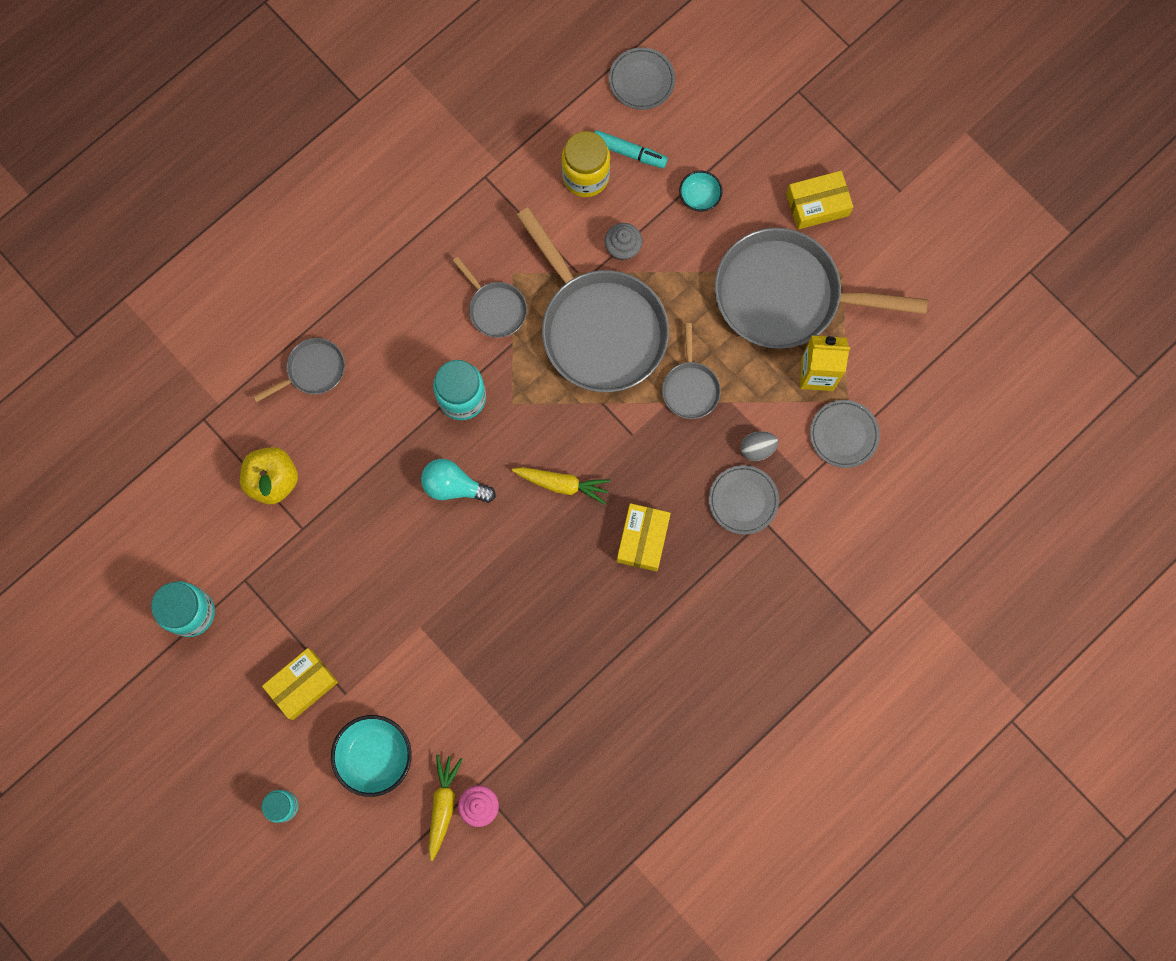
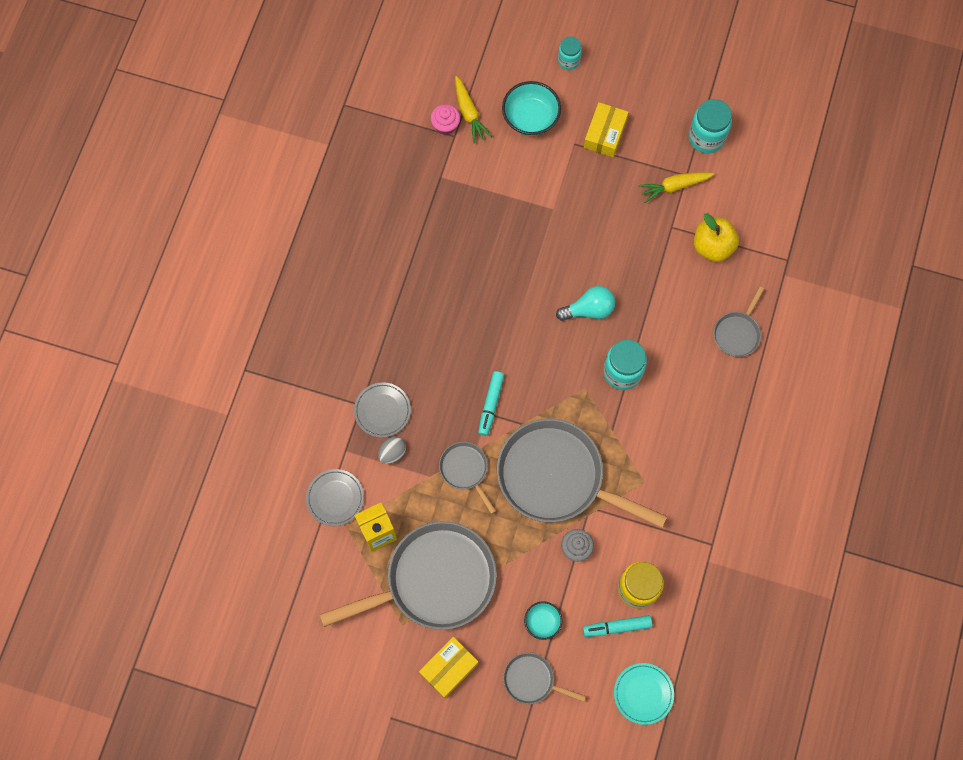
camera: 150 degrees right, 5 degrees down
grey pan [453,257,527,338] -> grey pan moved to [503,652,586,704]
yellow carrot [511,467,611,504] -> yellow carrot moved to [638,172,714,203]
grey plate [609,47,675,110] -> turquoise plate [614,663,674,725]
yellow box [617,503,671,572] -> none
none -> turquoise marker [478,371,504,436]

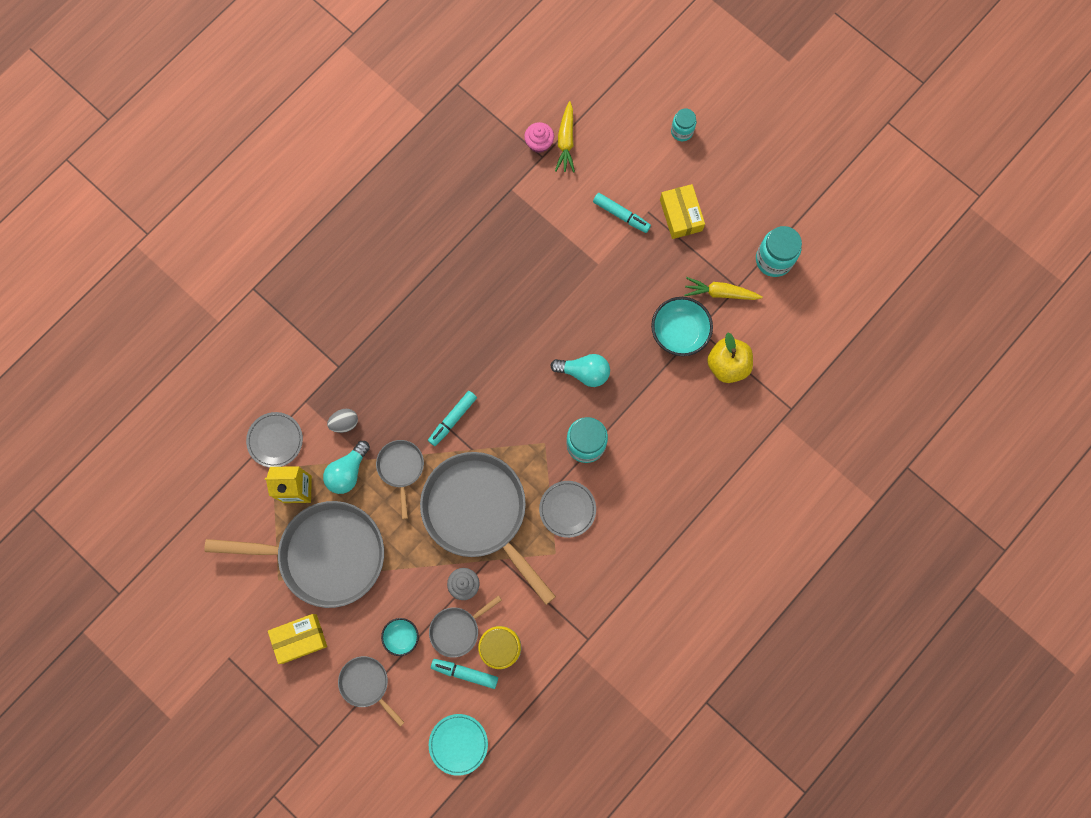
camera: 25 degrees right, 5 degrees up
grey plate [354,382,411,438] -> grey plate moved to [539,481,596,538]
turquoise bowl [502,81,561,136] -> turquoise bowl moved to [651,297,713,356]
yellow box [584,102,629,157] -> yellow box turned 60 degrees counterclockwise [660,184,705,239]
grey pan [714,286,764,357] -> grey pan moved to [429,595,502,658]
none -> turquoise light bulb [323,441,370,494]
none -> turquoise marker [593,193,651,233]

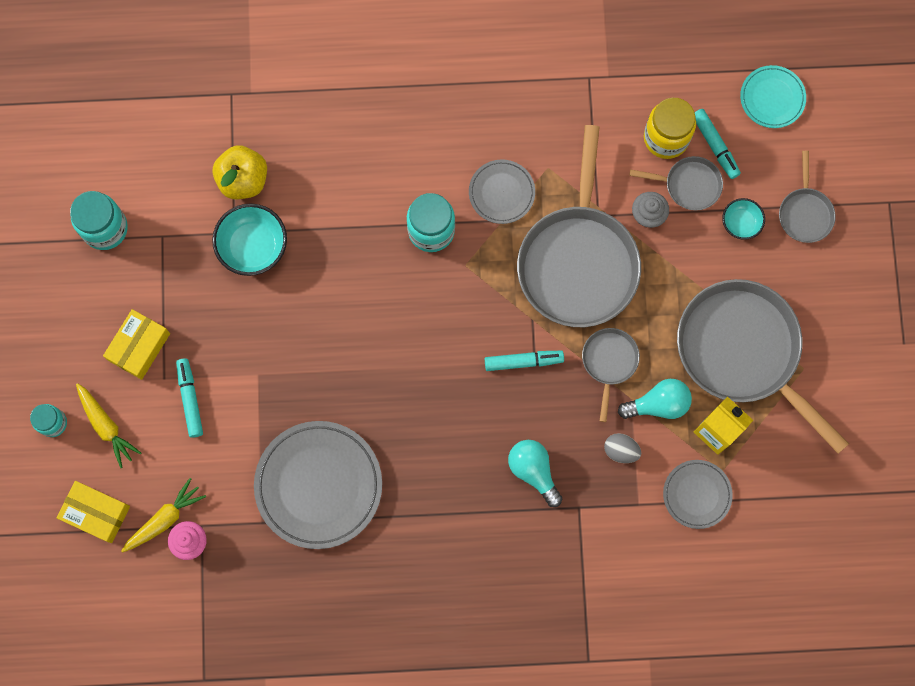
camera: 135 degrees left, 0 degrees up
yellow box [268,614,327,664] -> yellow box moved to [57,481,130,543]
grey pan [376,440,424,519] -> grey pan turned 150 degrees clockwise [582,328,640,422]
turquoise light bulb [550,354,610,387] -> turquoise light bulb moved to [508,440,562,507]
yellow carrot [684,277,763,300] -> yellow carrot moved to [76,383,141,468]
none -> grey plate [254,421,382,549]

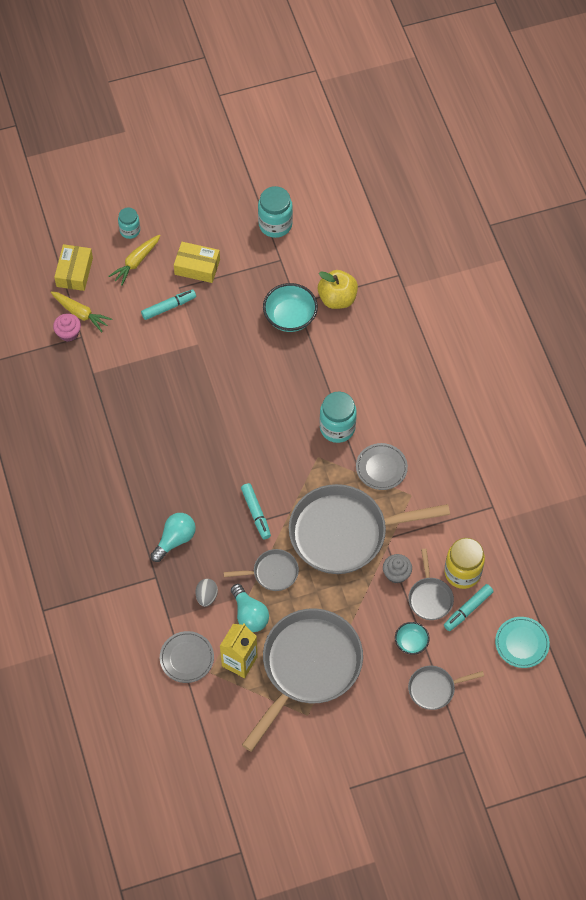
camera: 75 degrees right, 15 degrees down
grey plate [254,421,382,549] -> none

